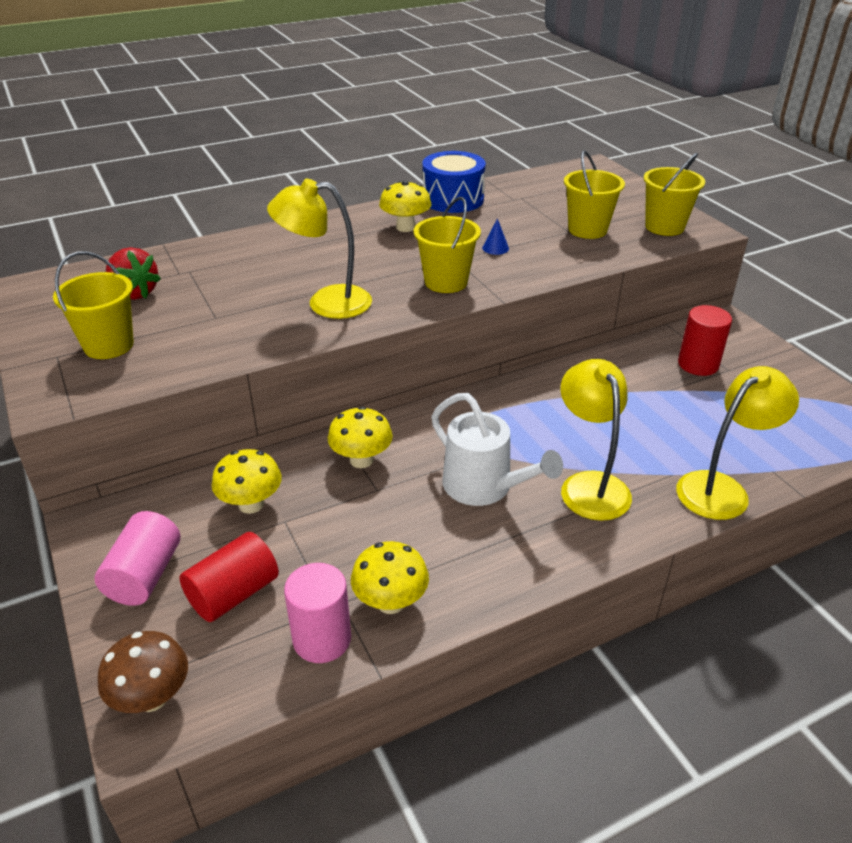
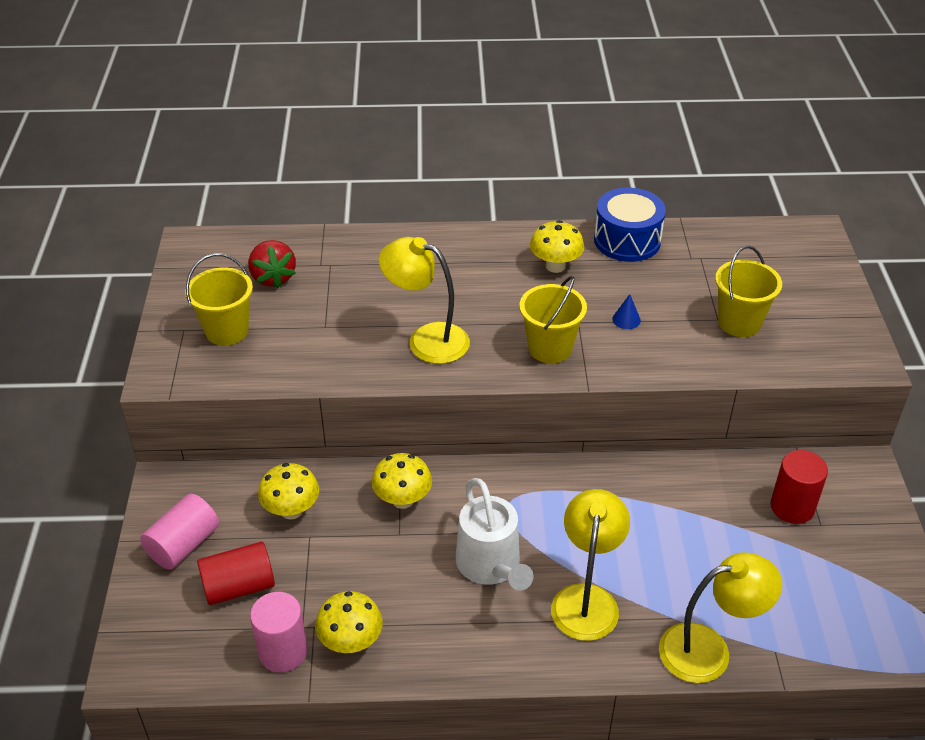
camera: 25 degrees right, 5 degrees up
brown mushroom [98,631,188,713] -> none
yellow bucket [643,153,705,236] -> none

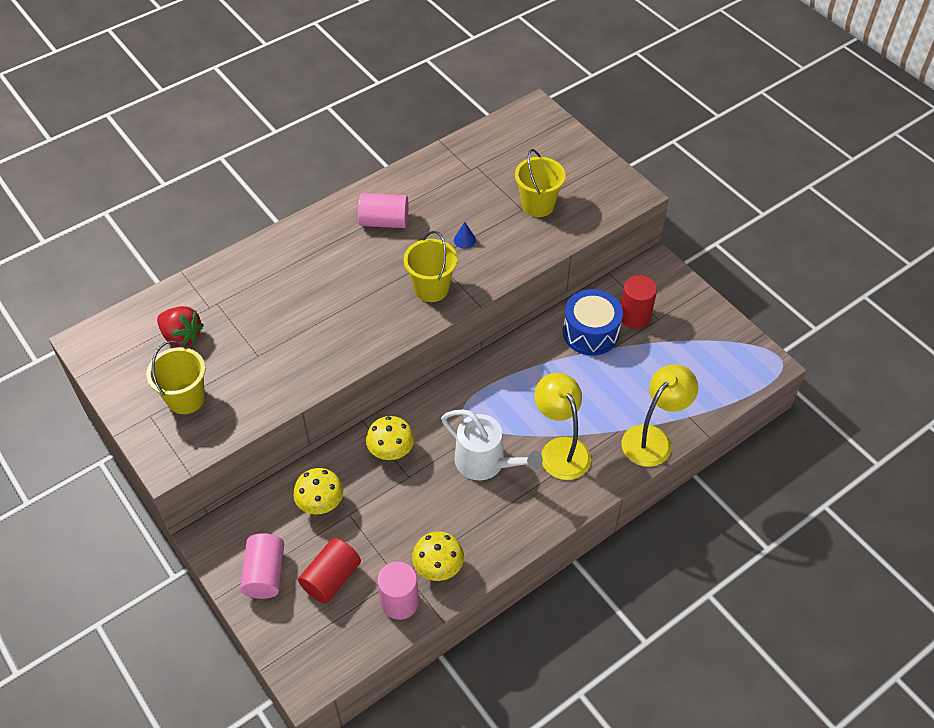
camera: 35 degrees left, 10 degrees up
yellow lamp [379,237,470,364] -> none
yellow mushroom [530,220,584,273] -> pink cylinder [358,193,408,228]
blue drum [594,188,666,262] -> blue drum moved to [563,289,623,356]

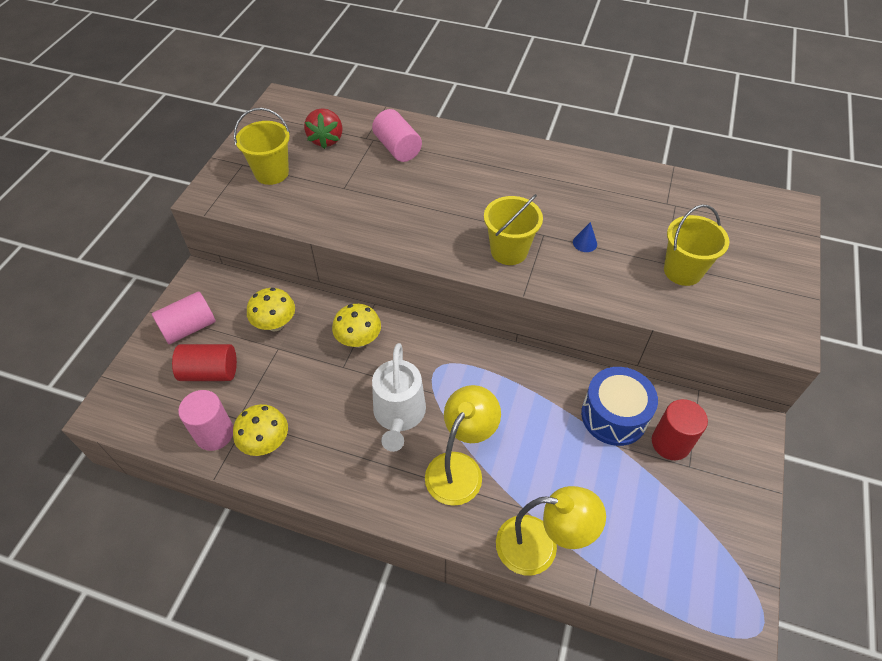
camera: 55 degrees right, 0 degrees up
pink cylinder [358,193,408,228] -> pink cylinder moved to [372,109,422,162]

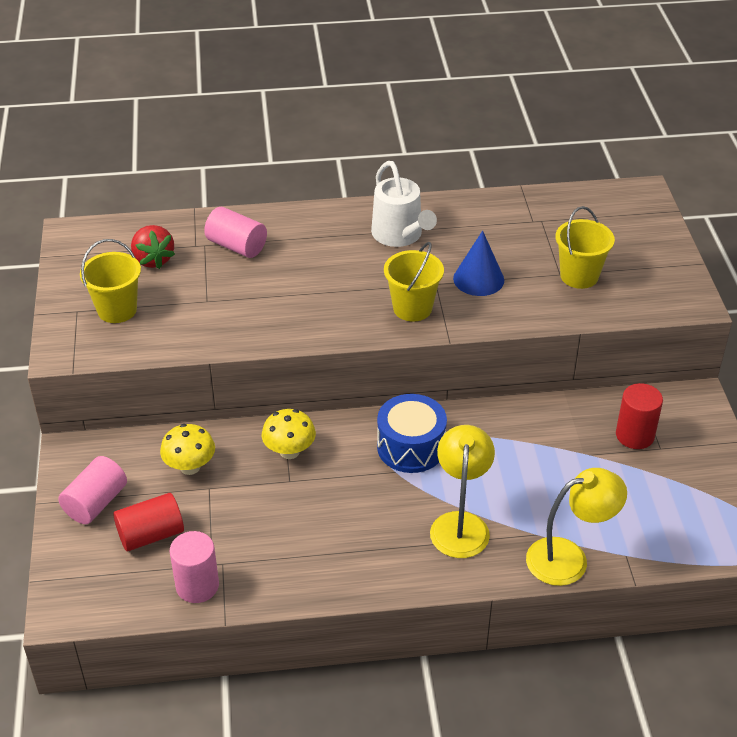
camera: 25 degrees left, 10 degrees down
yellow mushroom [233,404,288,456] -> none
white watering can [372,343,426,452] -> white watering can moved to [371,161,437,247]
blue cone [573,222,597,252] -> blue cone [453,231,504,296], size x2.01
blue drum [581,367,658,446] -> blue drum moved to [377,394,447,473]

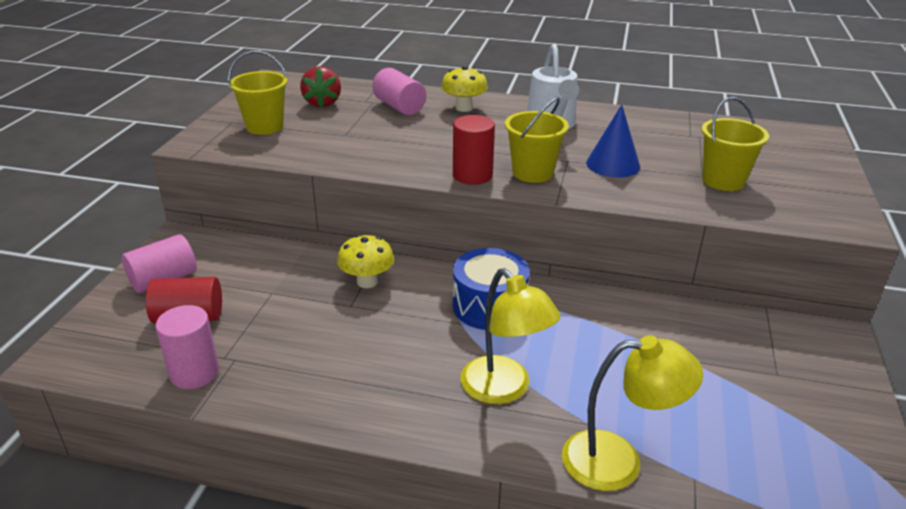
camera: 20 degrees right, 10 degrees down
yellow mushroom [160,424,215,475] -> yellow mushroom moved to [441,66,488,112]
yellow lamp [430,425,495,558] -> yellow lamp turned 120 degrees clockwise [460,268,561,404]
red cylinder [616,383,663,449] -> red cylinder moved to [453,115,495,185]

